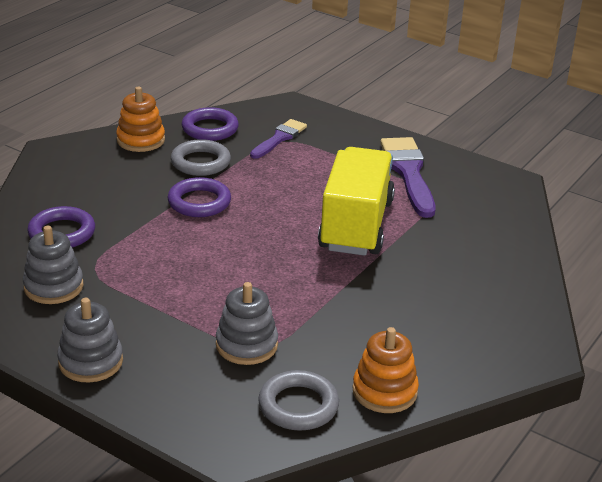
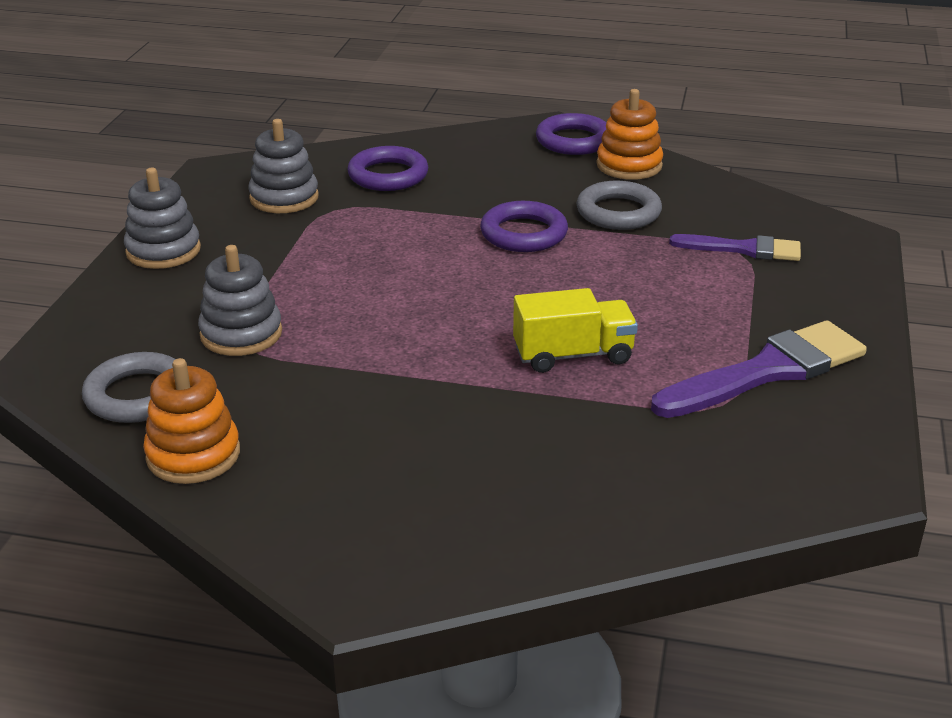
camera: 70 degrees right, 0 degrees up
purple ring [181,107,239,141] -> purple ring moved to [536,113,606,155]
yellow truck [318,147,395,256] -> yellow truck [513,288,638,373], size x0.56

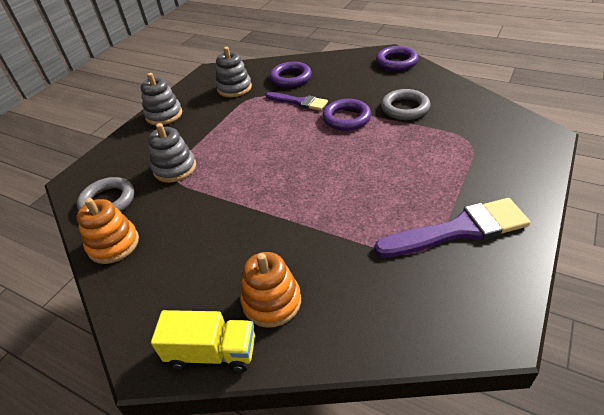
camera: 20 degrees right, 10 degrees up
yellow truck [513,288,638,373] -> yellow truck moved to [151,310,255,372]
orange stacking toy [597,89,663,180] -> orange stacking toy moved to [240,252,301,328]
purple brush [669,234,801,261] -> purple brush moved to [266,92,328,111]

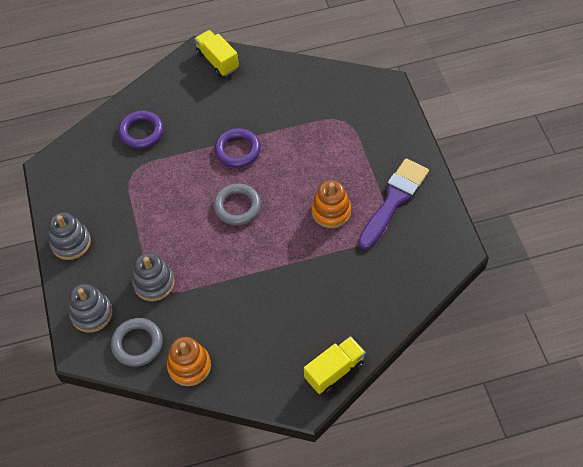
camera: 45 degrees left, 15 degrees up
grey stacking toy [216,47,252,97] -> grey stacking toy moved to [69,284,113,333]
orange stacking toy [240,252,301,328] -> orange stacking toy moved to [311,180,351,228]
purple brush [266,92,328,111] -> none
purple ring [376,46,419,71] -> yellow truck [195,30,239,77]
grey ring [381,89,431,120] -> grey ring moved to [213,183,261,225]

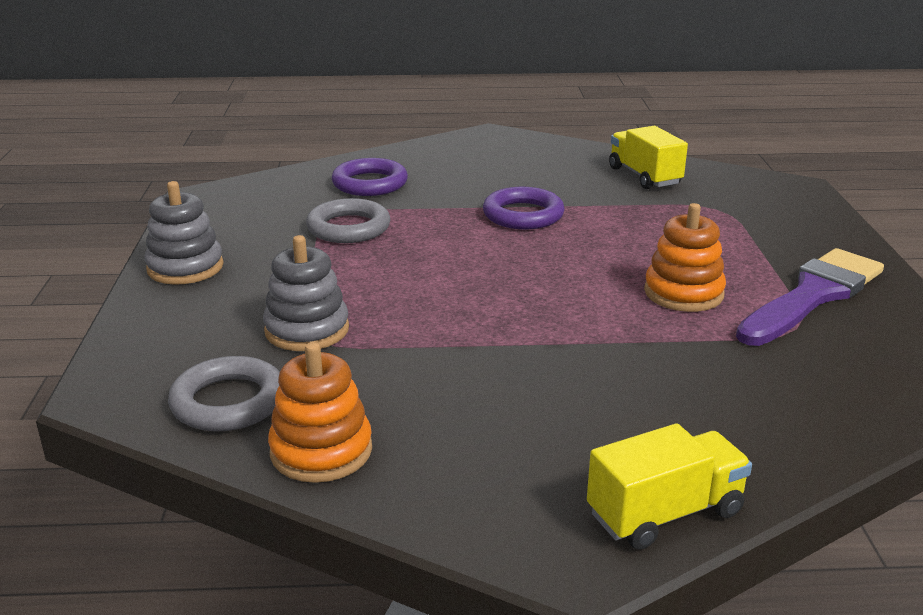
camera: 10 degrees right, 30 degrees down
grey stacking toy [69,284,113,333] -> none
yellow truck [195,30,239,77] -> yellow truck moved to [609,126,688,189]
grey ring [213,183,261,225] -> grey ring moved to [306,198,390,243]

